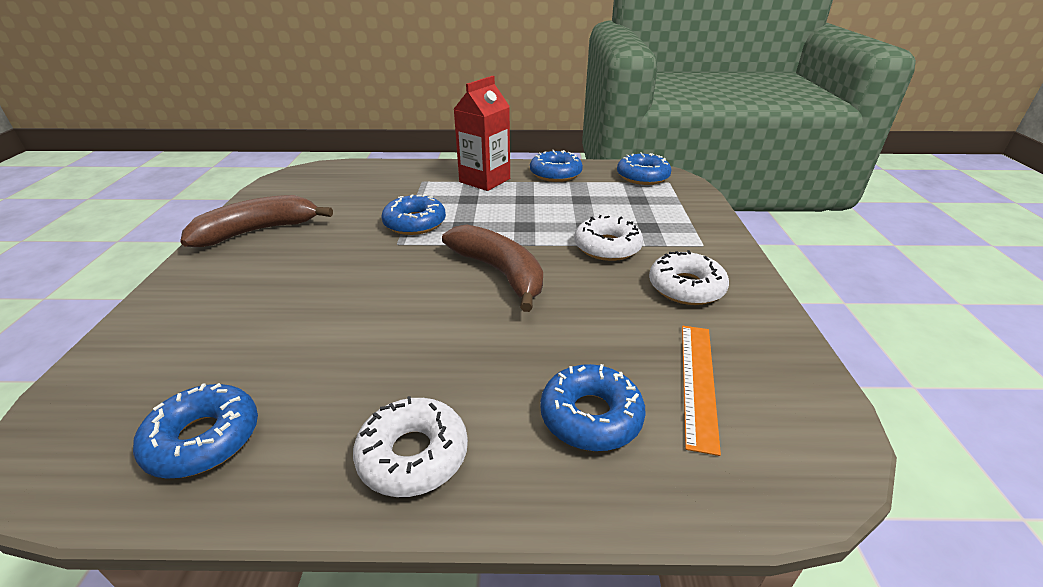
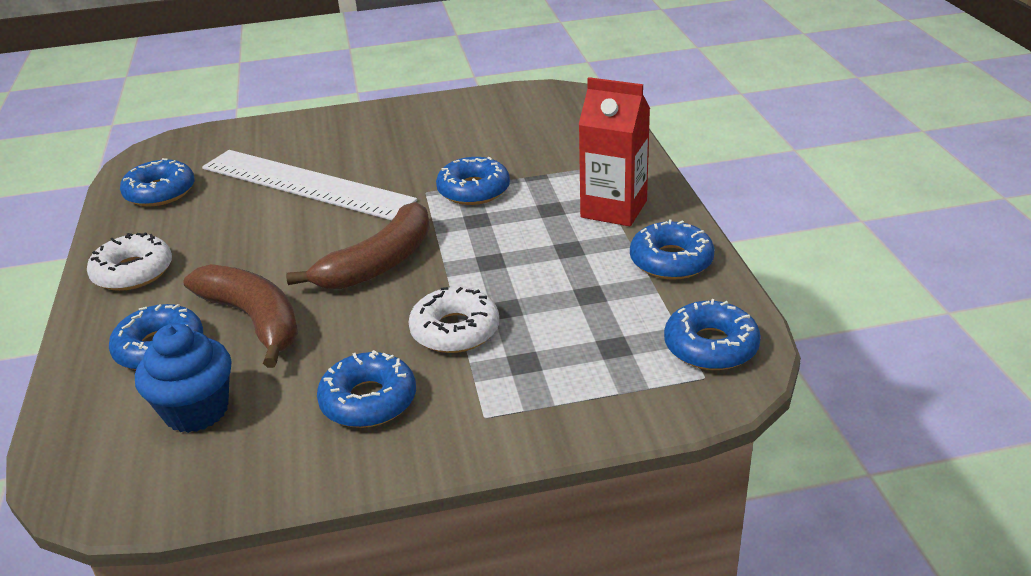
camera: 80 degrees right, 0 degrees up
brown banana [180,195,333,247] -> brown banana moved to [183,264,298,368]
white donut [649,250,729,305] -> blue donut [317,350,416,428]
orange ruler [682,326,721,456] -> blue cupcake [135,323,232,433]
none -> white ruler [202,150,417,220]

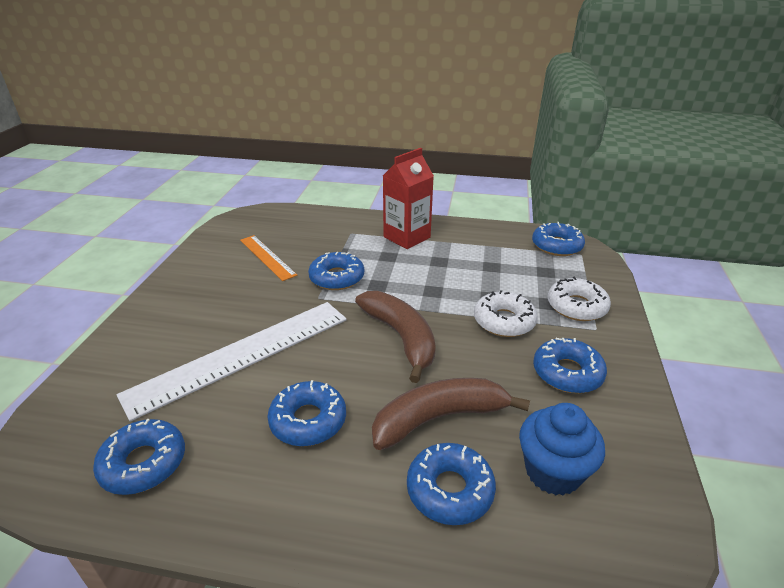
camera: 70 degrees left, 0 degrees up
white donut [87,233,172,291] -> white donut moved to [548,277,611,321]
blue donut [630,220,715,280] -> blue donut moved to [268,380,346,446]
none -> orange ruler [240,235,298,281]

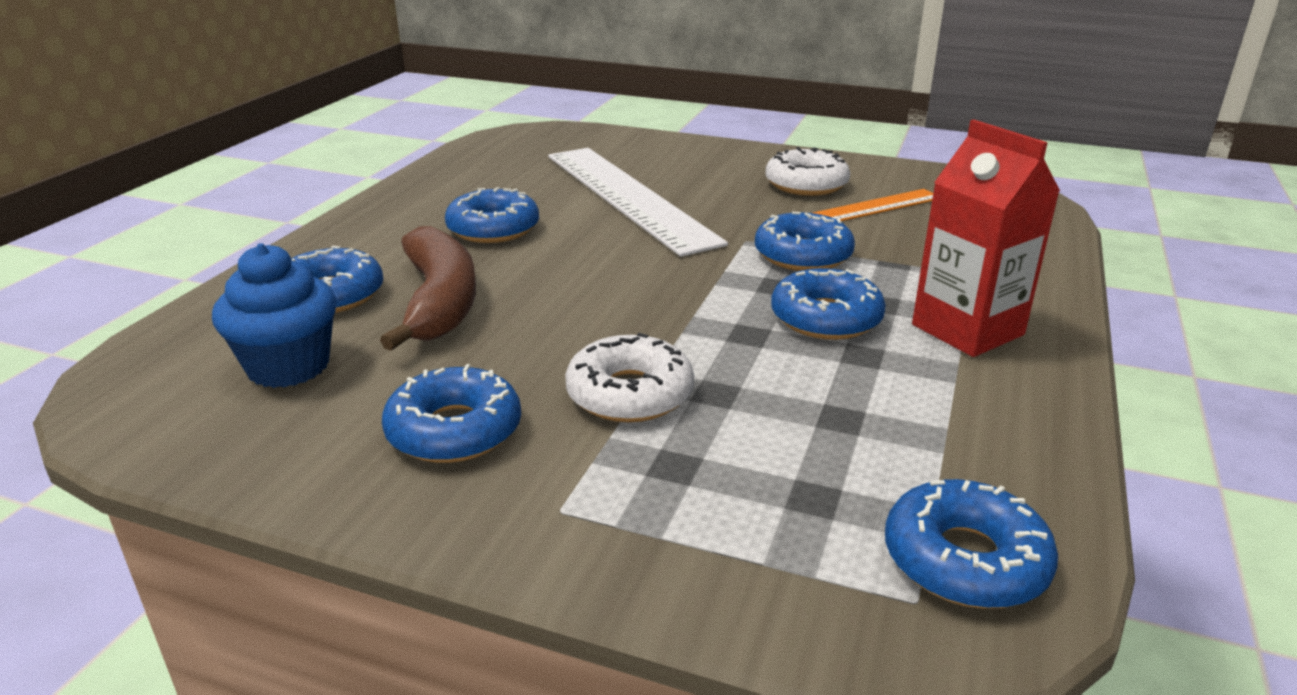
camera: 100 degrees right, 5 degrees down
blue donut [93,419,185,495] -> blue donut moved to [771,268,886,340]
brown banana [355,291,436,383] -> none
white donut [548,277,611,321] -> white donut moved to [766,147,850,196]

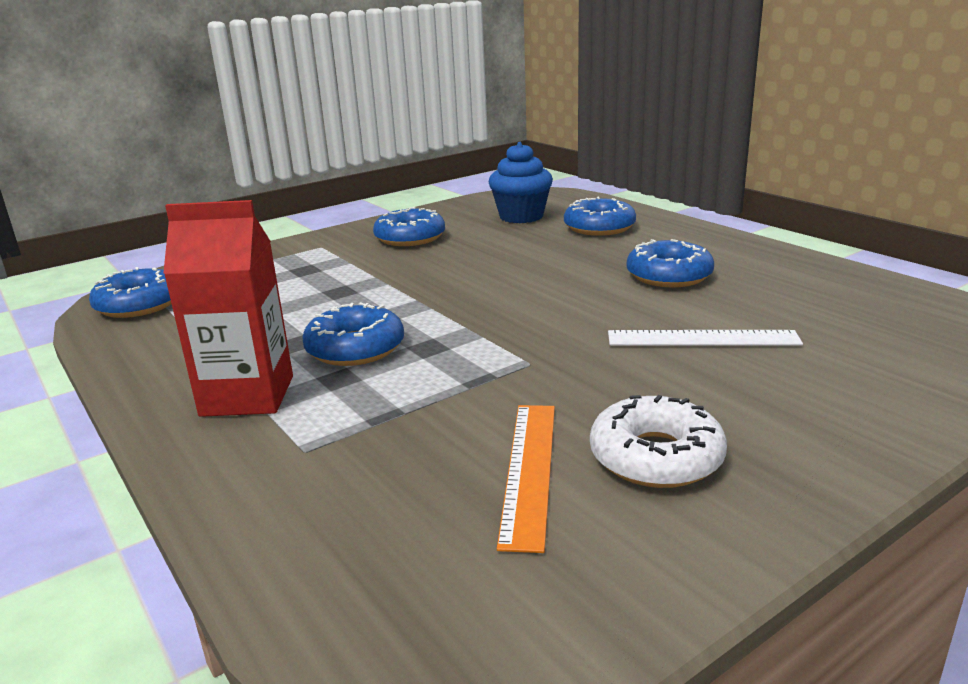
camera: 125 degrees right, 5 degrees down
brown banana [380,226,476,351] -> none
white ruler [548,148,728,257] -> white ruler [608,330,803,346], size x0.54
white donut [565,333,694,422] -> none
blue donut [755,212,855,271] -> none

